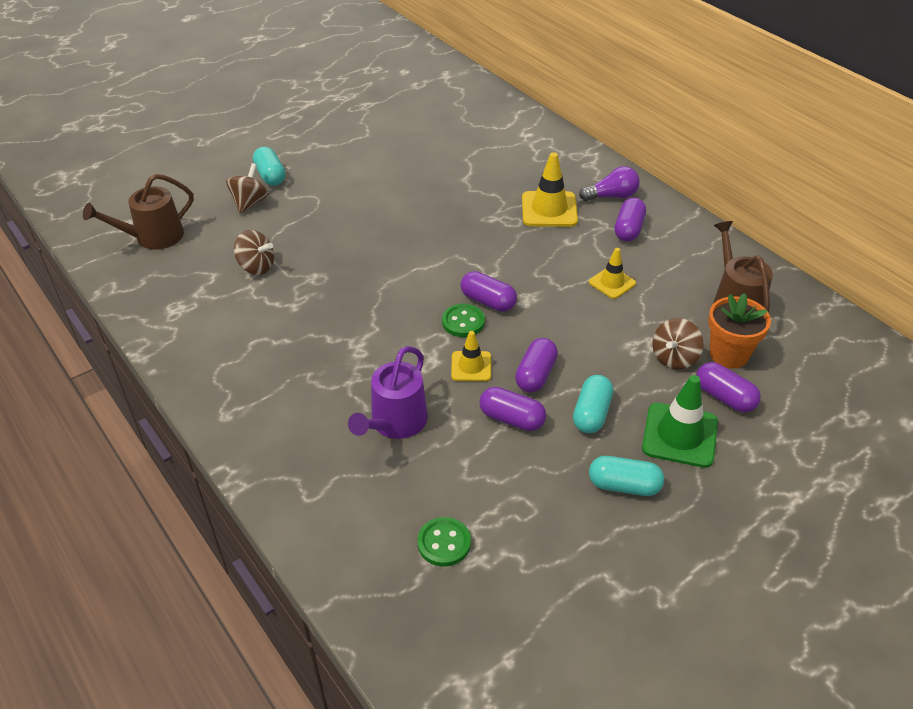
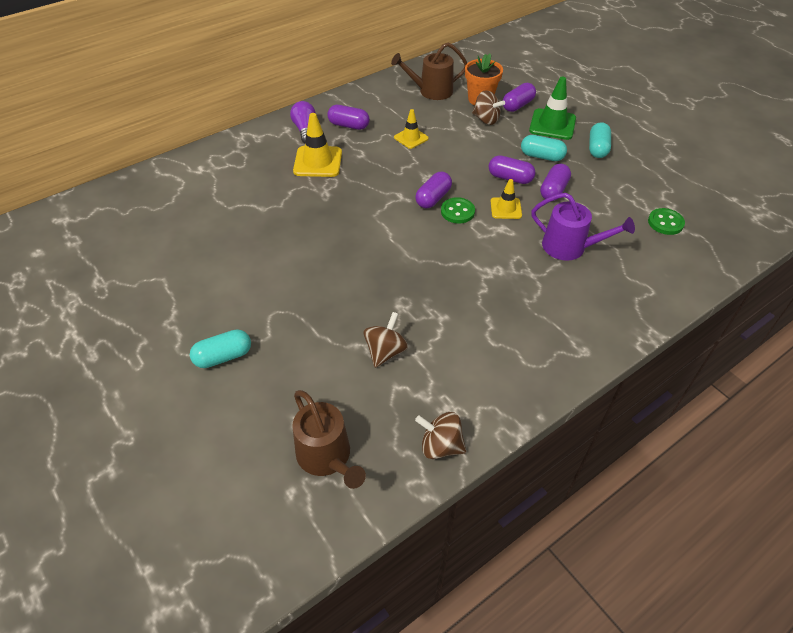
camera: 90 degrees left, 5 degrees up
brown spinning top [226,163,268,214] -> brown spinning top moved to [415,412,466,459]

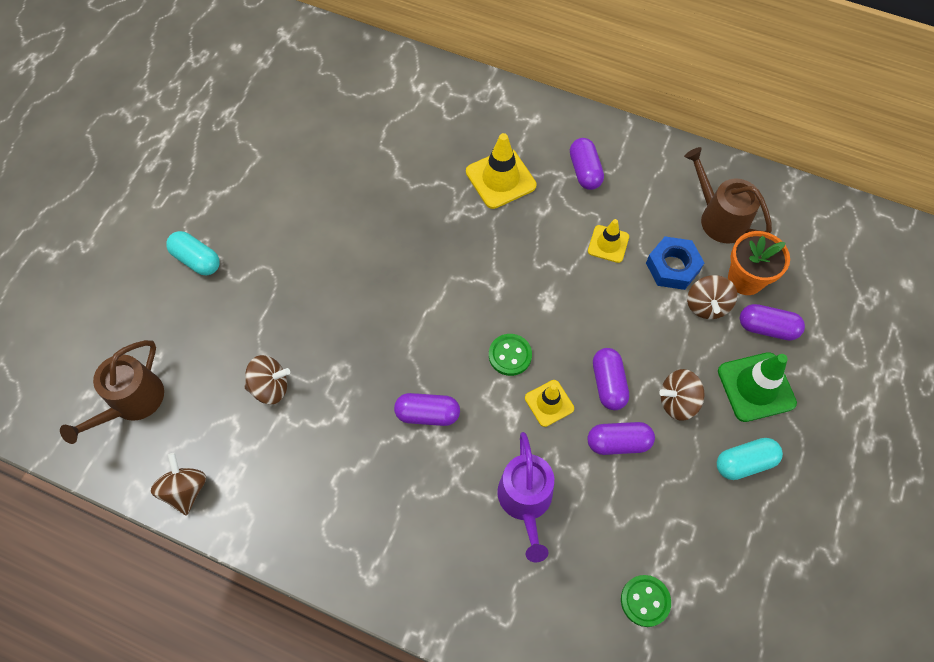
camera: 60 degrees right, 15 degrees up
purple light bulb [290,101,316,143] -> none
purple capsule [415,172,452,208] -> purple capsule moved to [394,393,460,426]
turquoise capsule [521,135,567,161] -> brown spinning top [659,369,704,421]
none -> blue nut [646,236,704,290]

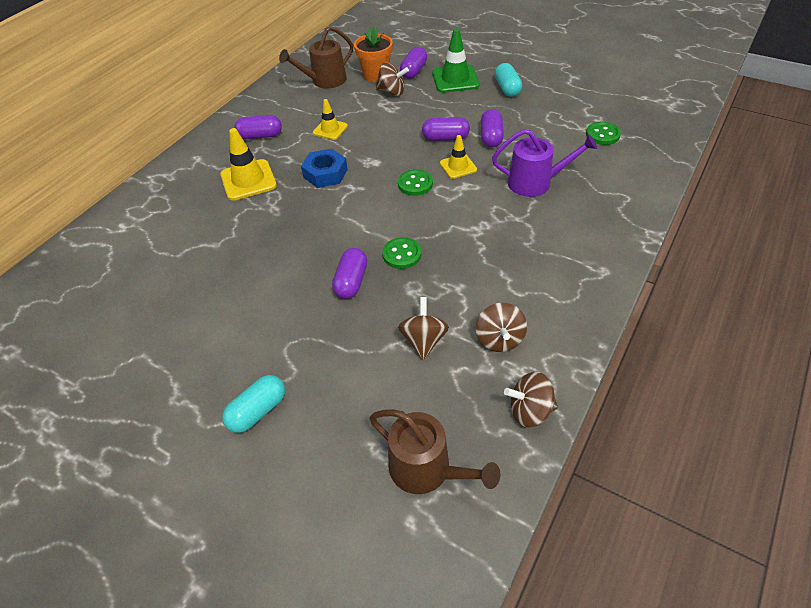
camera: 80 degrees left, 15 degrees down
purple capsule [394,393,460,426] -> purple capsule moved to [332,248,367,299]
blue nut [646,236,704,290] -> blue nut moved to [301,148,348,188]
brown spinning top [659,369,704,421] -> brown spinning top moved to [476,303,527,352]
none -> green button [382,237,422,269]

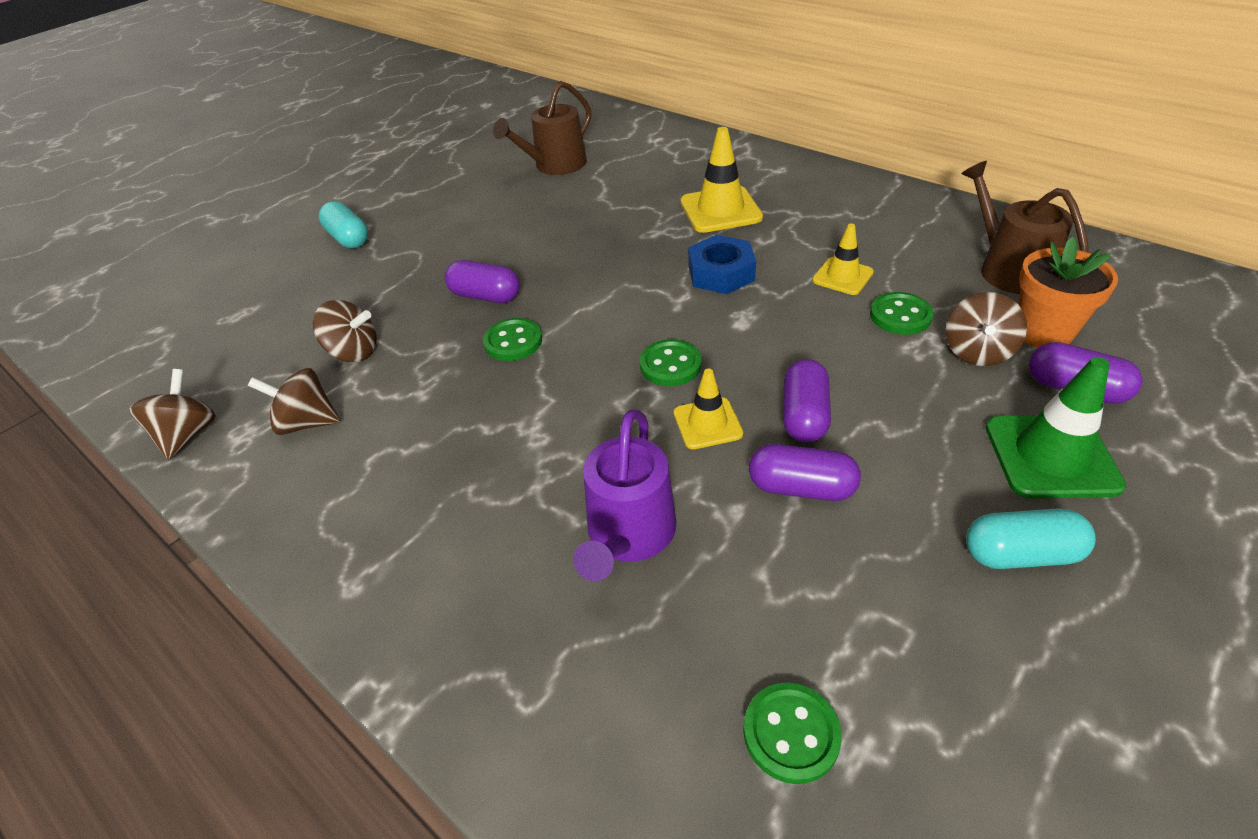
camera: 100 degrees right, 5 degrees down
purple capsule [234,115,282,139] -> none
brown watering can [369,409,500,494] -> brown watering can moved to [493,81,591,175]
none -> green button [870,292,934,335]

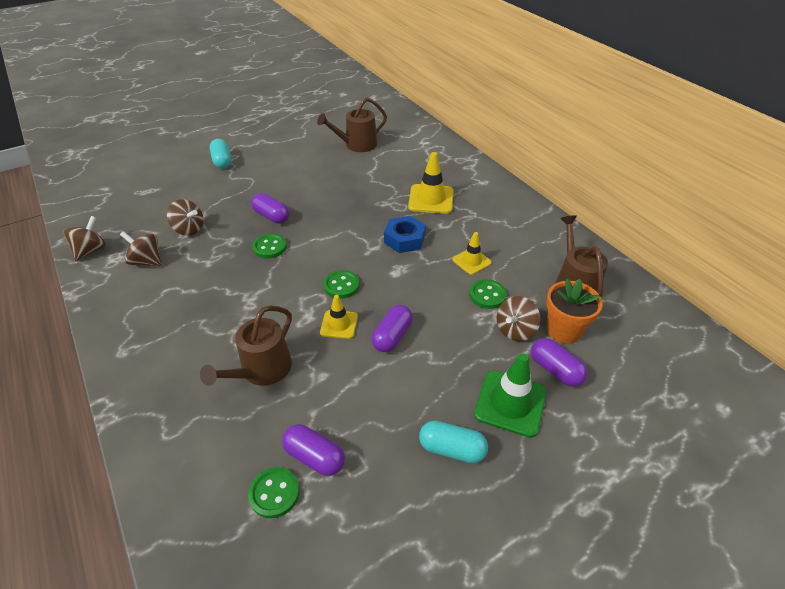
camera: 15 degrees right, 0 degrees up
purple watering can [573,409,676,581] -> brown watering can [200,306,292,386]
purple capsule [749,444,861,501] -> purple capsule moved to [282,424,345,476]

